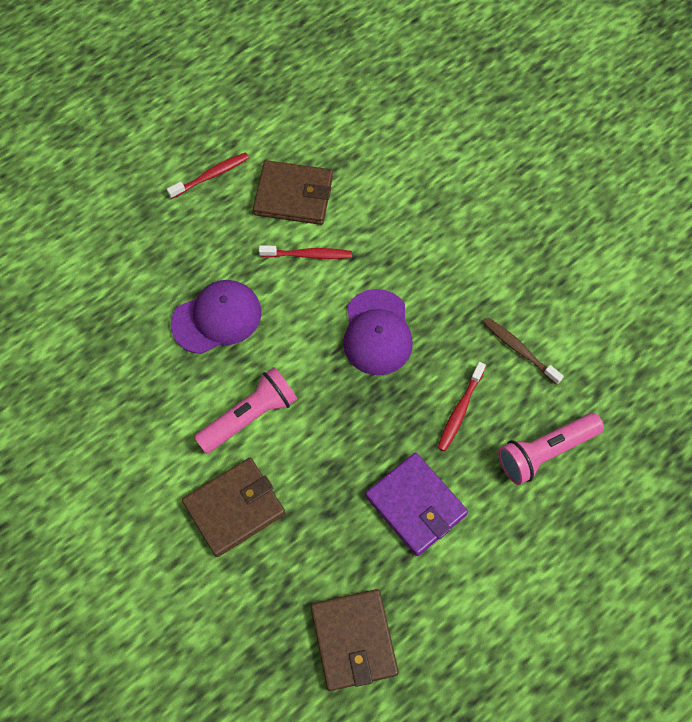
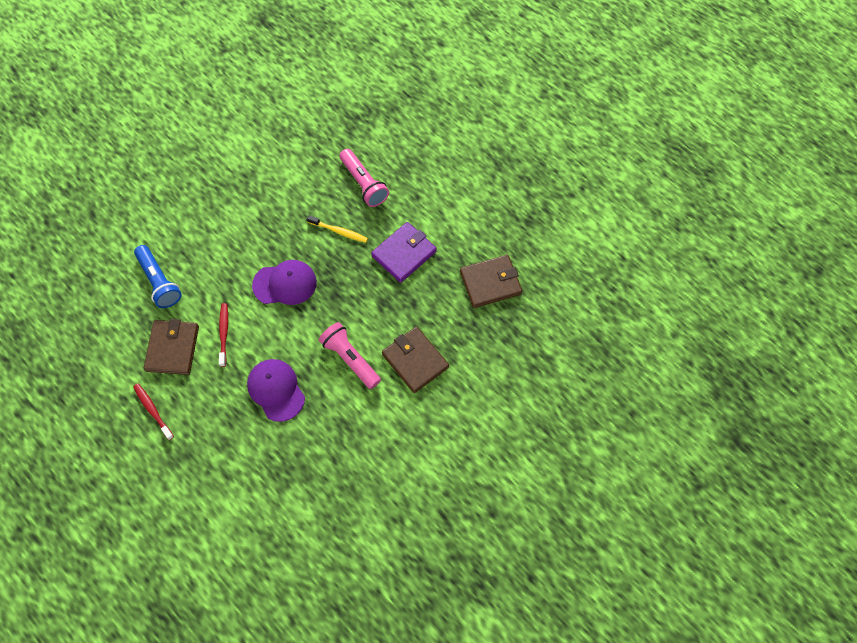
camera: 95 degrees left, 0 degrees up
red toothbrush [438,362,486,452] -> yellow toothbrush [307,215,368,243]
brown toothbrush [484,318,564,385] -> none
none -> blue flashlight [134,245,182,308]

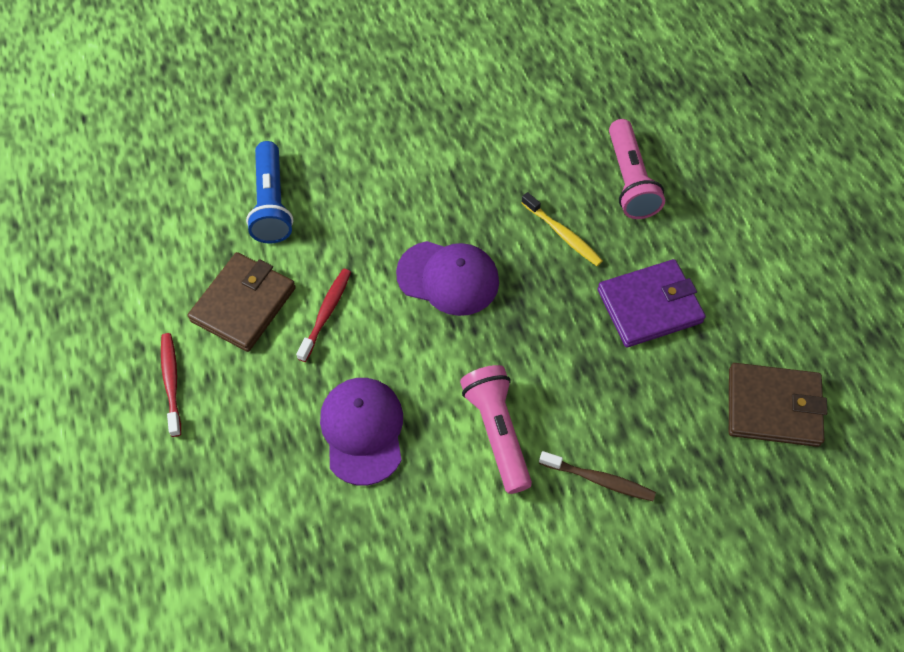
camera: 25 degrees right, 5 degrees down
brown wallet [382,326,449,393] -> brown toothbrush [539,451,656,501]

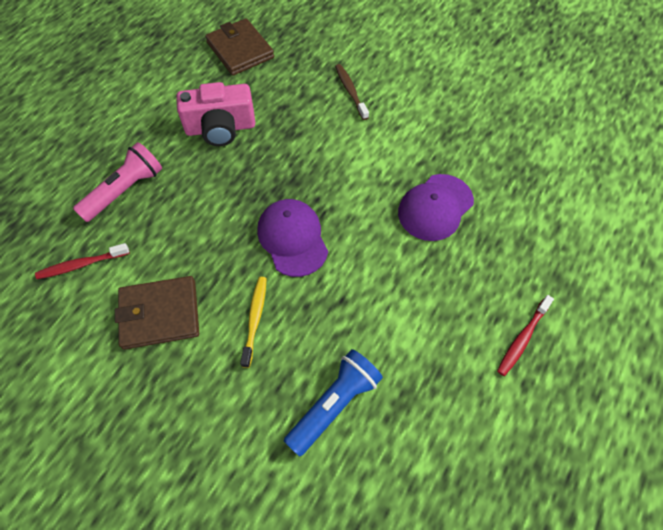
camera: 130 degrees left, 0 degrees up
brown wallet [188,252,296,352] -> brown wallet moved to [115,276,199,350]
red toothbrush [296,269,351,362] -> red toothbrush moved to [35,243,130,279]
pink flashlight [460,365,532,494] -> none
yellow toothbrush [521,192,603,266] -> yellow toothbrush moved to [240,277,267,368]
purple wallet [598,259,706,347] -> pink camera [176,82,255,146]

